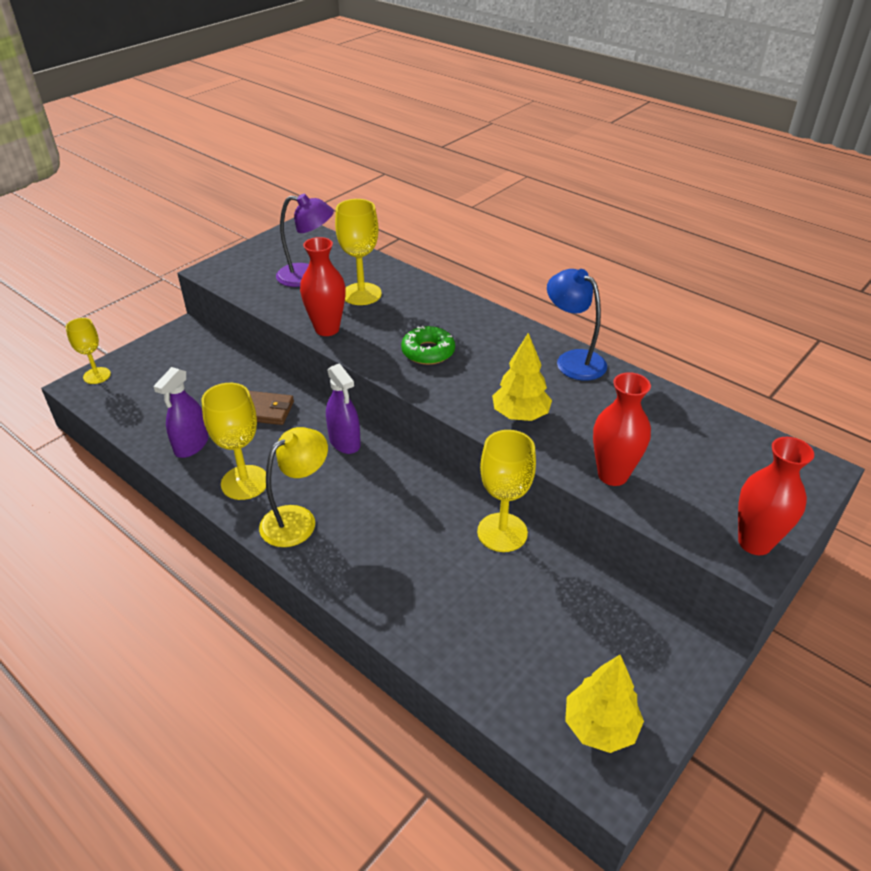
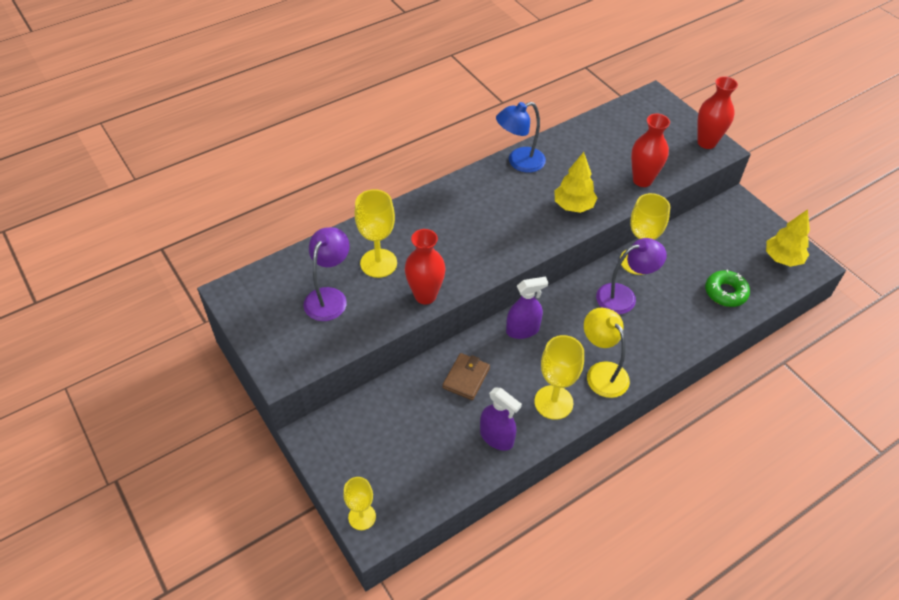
camera: 75 degrees left, 10 degrees up
green donut [401,326,455,365] -> green donut moved to [705,269,750,307]
none -> purple lamp [596,238,667,314]

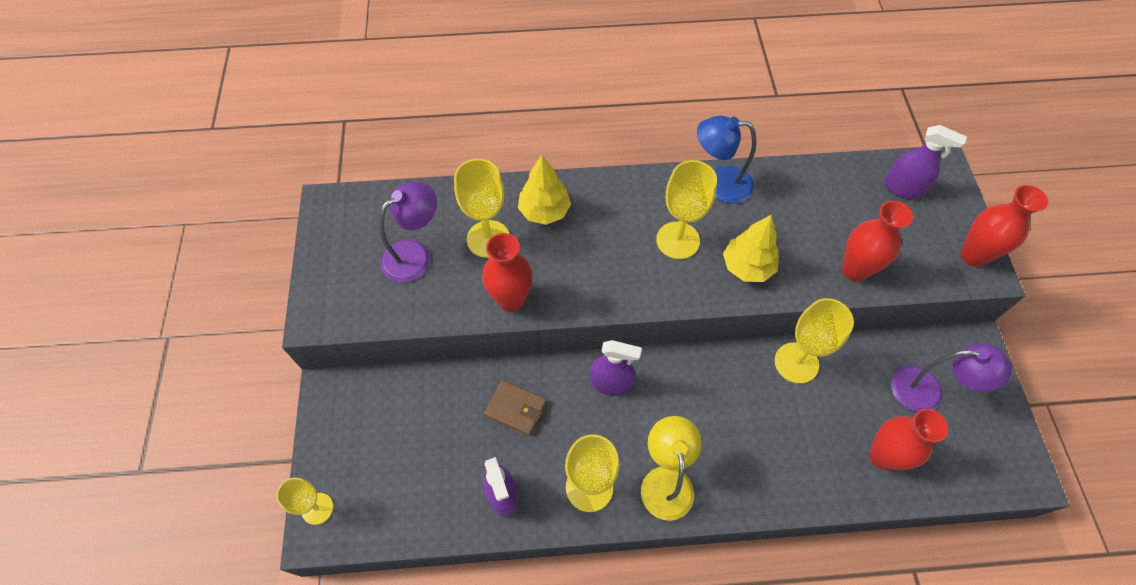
camera: 30 degrees right, 10 degrees up
brown wallet [442,353,490,400] -> brown wallet turned 60 degrees clockwise [484,380,546,436]
purple lamp [596,238,667,314] -> purple lamp moved to [891,343,1012,412]
green donut [705,269,750,307] -> red vase [869,409,948,470]
yellow tree [766,209,810,267] -> yellow tree moved to [518,155,571,225]
none -> yellow goblet [656,160,717,259]
none -> purple spray bottle [884,125,967,199]

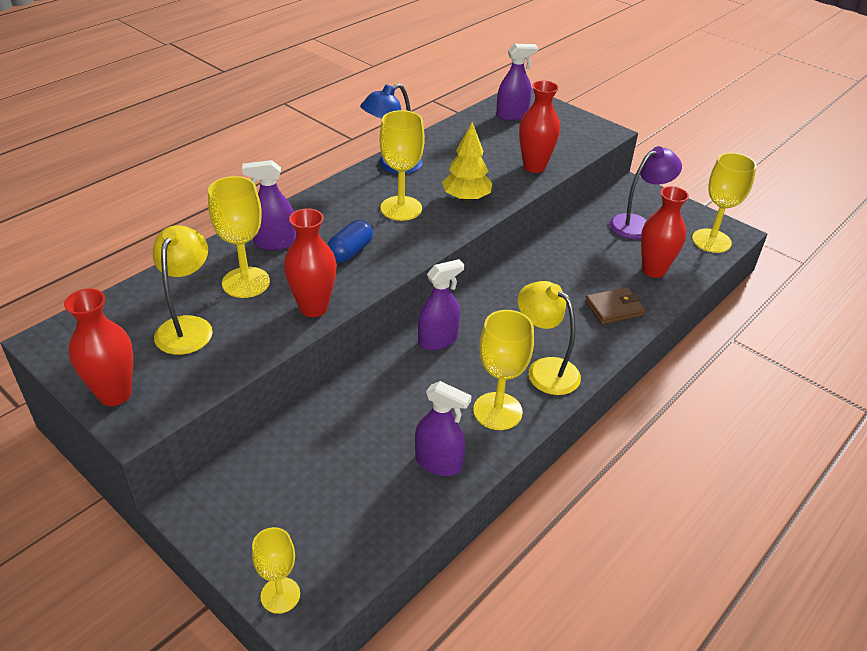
camera: 45 degrees left, 20 degrees down
purple lamp [379,182,437,282] -> yellow lamp [153,225,213,355]
brown wallet [484,380,546,436] -> brown wallet moved to [585,287,645,324]
yellow tree [518,155,571,225] -> purple spray bottle [242,160,296,250]
yellow goblet [775,298,854,384] -> yellow goblet moved to [692,153,757,253]
red vase [960,185,1048,267] -> red vase moved to [64,289,133,406]
none -> blue capsule [327,220,373,263]

